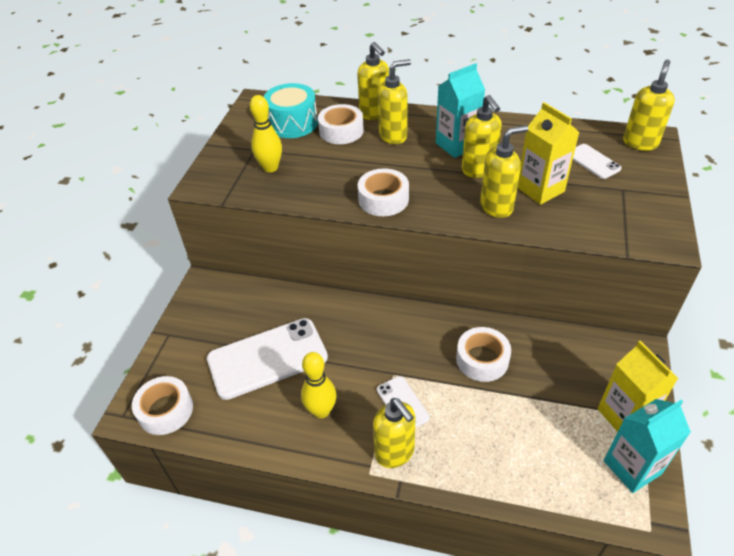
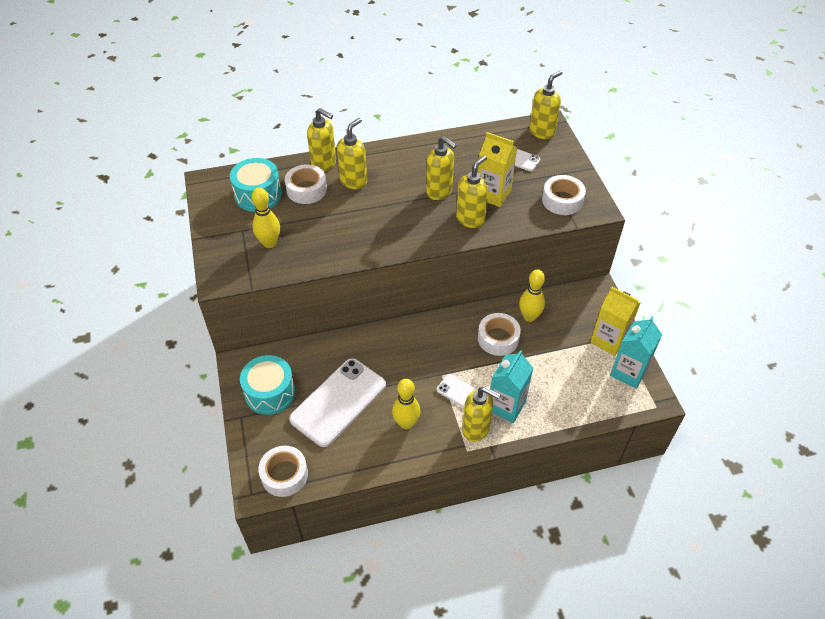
camera: 30 degrees left, 5 degrees up
white tape [358,168,409,216] -> white tape moved to [542,175,586,215]
turquoise carton [436,63,485,158] -> turquoise carton moved to [490,350,533,423]
yellow soap dispenser [623,60,675,151] -> yellow soap dispenser turned 45 degrees clockwise [529,70,562,139]
none -> turquoise drum [240,355,295,415]
none -> yellow bowling pin [519,270,545,322]

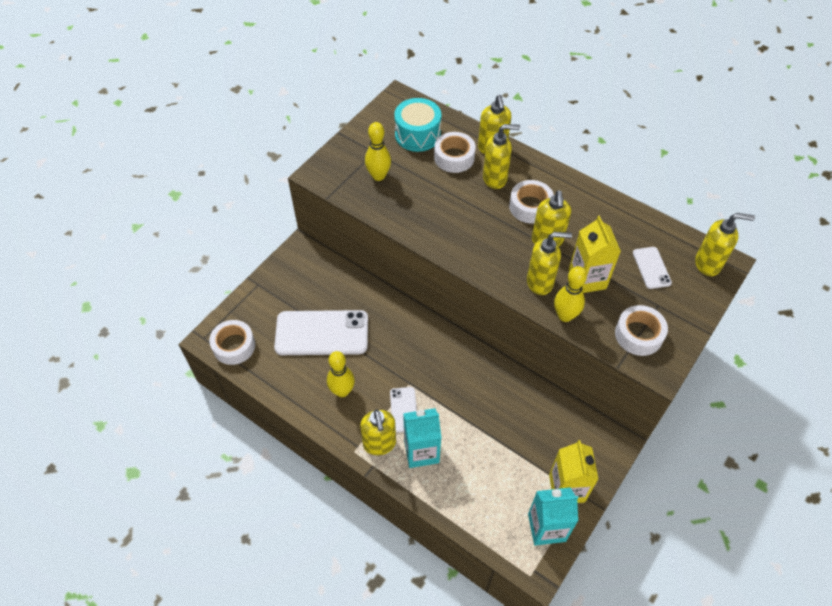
camera: 50 degrees right, 5 degrees up
turquoise drum [240,355,295,415] -> none
white tape [478,313,521,356] -> white tape moved to [509,180,554,224]
yellow bowling pin [519,270,545,322] -> yellow bowling pin moved to [554,266,587,322]

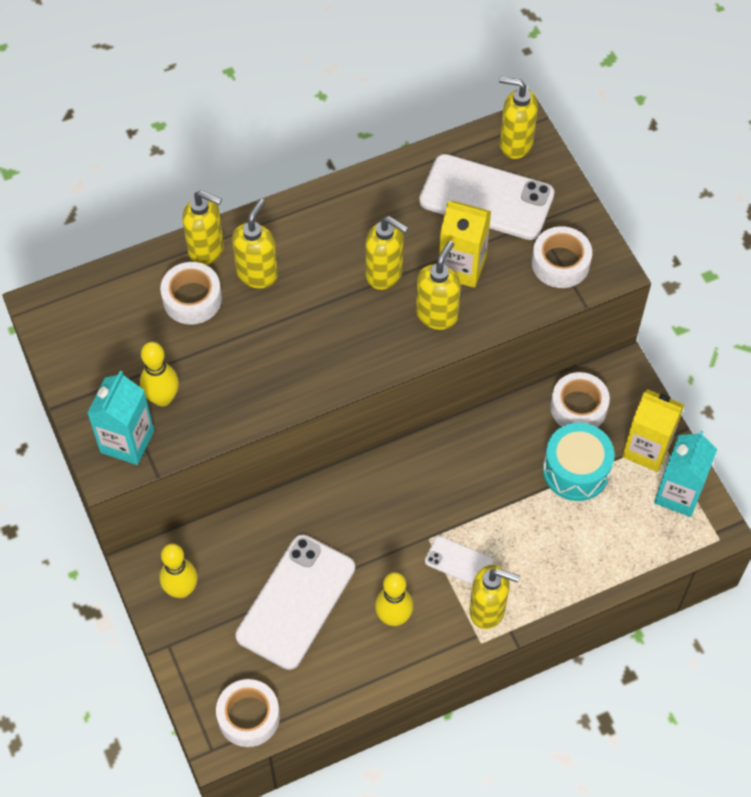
camera: 60 degrees left, 5 degrees up
turquoise drum [394,98,441,152] -> turquoise drum moved to [543,423,615,501]
turquoise carton [403,408,441,468] -> turquoise carton moved to [87,371,154,465]
white tape [509,180,554,224] -> white tape moved to [550,372,610,427]
yellow bowling pin [554,266,587,322] -> yellow bowling pin moved to [159,544,198,598]
white phone [633,247,672,289] -> white phone [419,154,555,240], size x2.05
yellow soap dispenser [695,213,755,276] -> yellow soap dispenser turned 105 degrees counterclockwise [499,76,538,159]

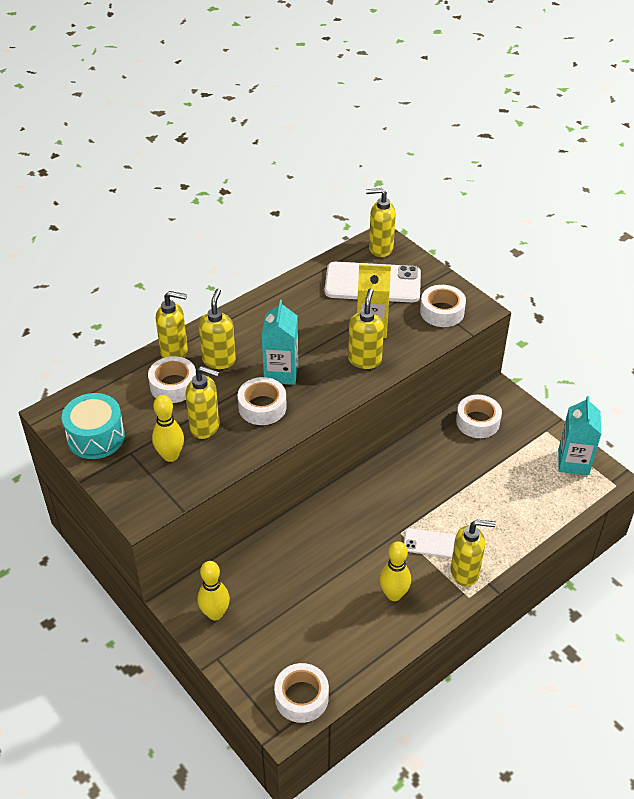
camera: 15 degrees left, 15 degrees down
turquoise carton [87,371,154,465] -> turquoise carton moved to [262,300,298,385]
white phone [236,535,355,670] -> none
yellow soap dispenser [366,216,408,290] -> yellow soap dispenser moved to [185,366,220,439]
turquoise drum [543,423,615,501] -> turquoise drum moved to [62,393,125,459]
yellow carton [622,389,684,472] -> none
none -> white tape [237,377,287,425]

